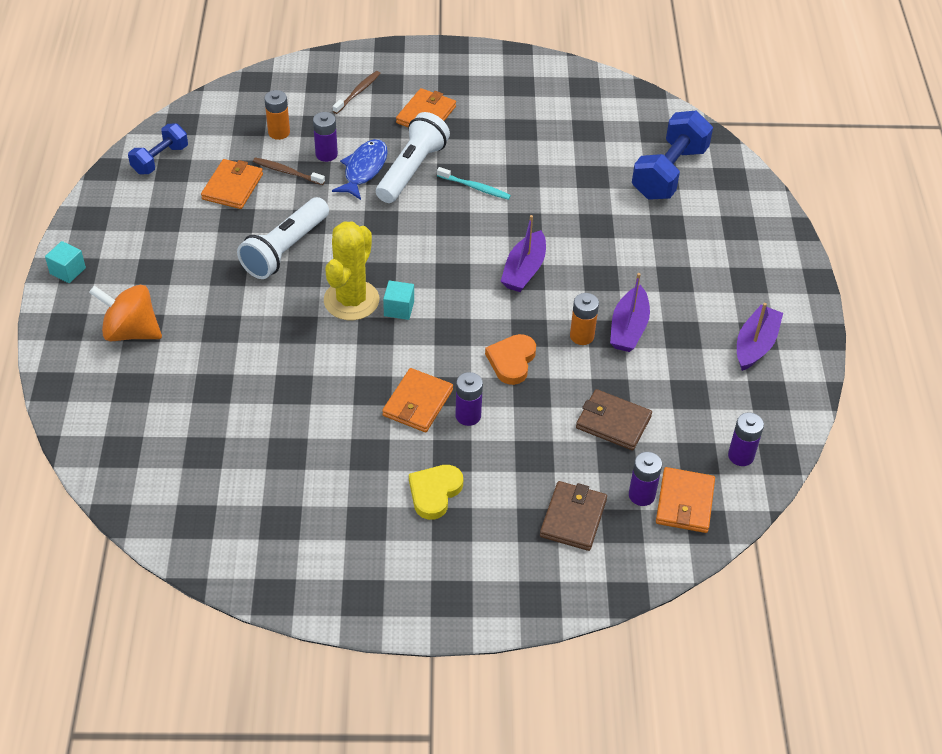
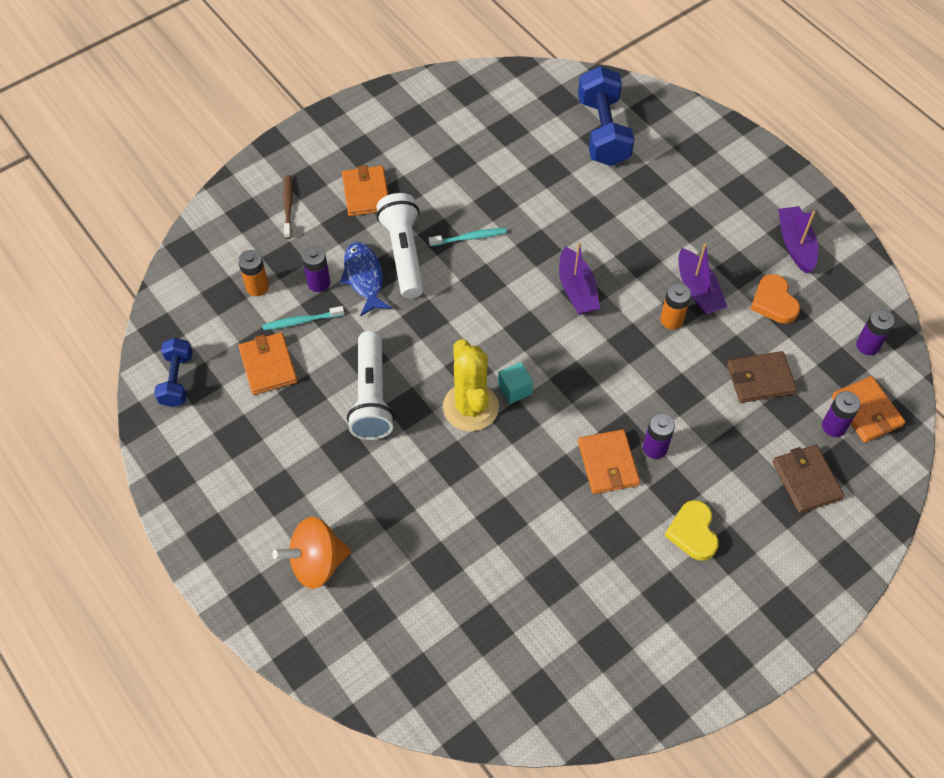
camera: 35 degrees left, 10 degrees up
turquoise cube [45,241,86,283] -> none
brown toothbrush [253,157,325,185] -> turquoise toothbrush [262,306,344,330]
orange heart [485,334,536,385] -> orange heart moved to [750,274,800,324]

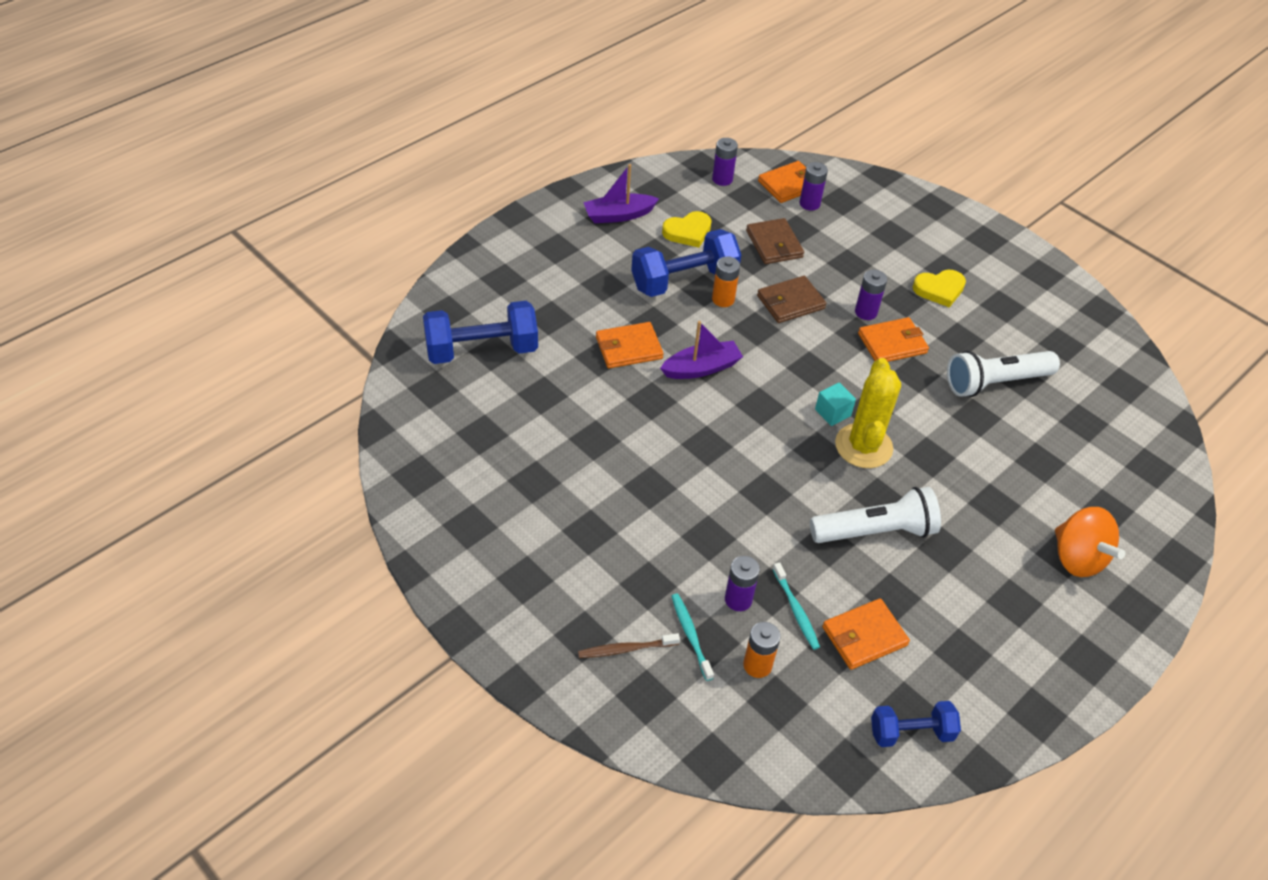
camera: 100 degrees left, 10 degrees down
blue fish [340,242,392,317] -> none
orange wallet [342,165,388,216] -> orange wallet moved to [596,322,664,368]
white flashlight [376,193,424,299] -> white flashlight moved to [947,351,1060,397]
turquoise toothbrush [428,228,507,246] -> turquoise toothbrush moved to [671,594,714,681]
yellow cactus [443,339,499,431] -> yellow cactus turned 60 degrees counterclockwise [835,358,901,468]
purple boat [678,243,727,315] -> blue dumbbell [631,229,741,297]
orange heart [750,274,800,324] -> yellow heart [662,211,712,248]
brown wallet [773,445,844,513] -> brown wallet moved to [757,276,827,323]

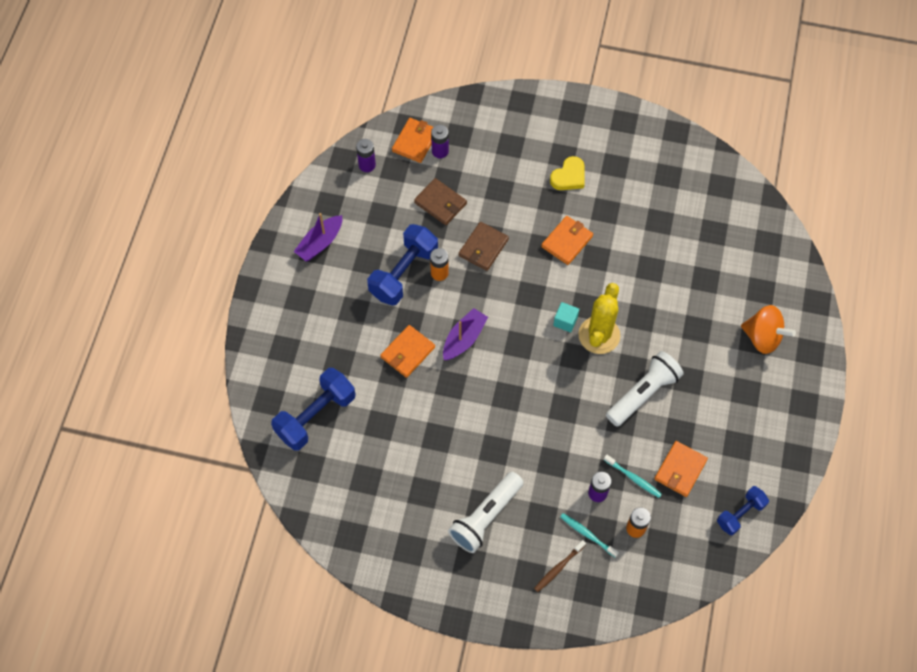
camera: 30 degrees left, 15 degrees up
yellow heart [662,211,712,248] -> none
yellow cactus [835,358,901,468] -> yellow cactus turned 45 degrees clockwise [578,283,620,354]
purple battery [855,270,887,320] -> none
white flashlight [947,351,1060,397] -> white flashlight moved to [448,472,524,553]

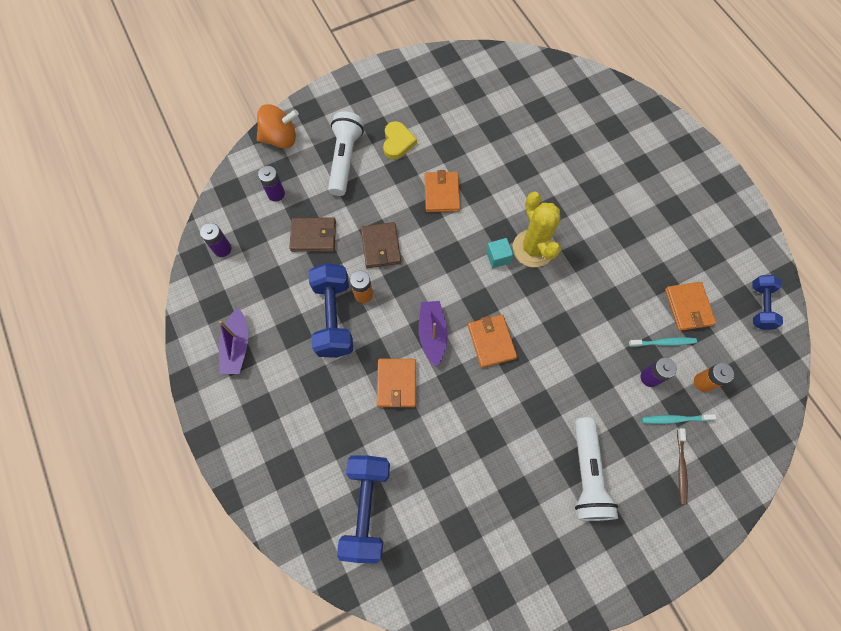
camera: 40 degrees left, 5 degrees up
orange wallet [392,118,433,163] -> orange wallet moved to [468,314,517,368]
white flashlight [606,351,684,427] -> white flashlight moved to [328,111,364,196]
orange spinning top [741,305,796,354] -> orange spinning top moved to [257,104,299,148]

